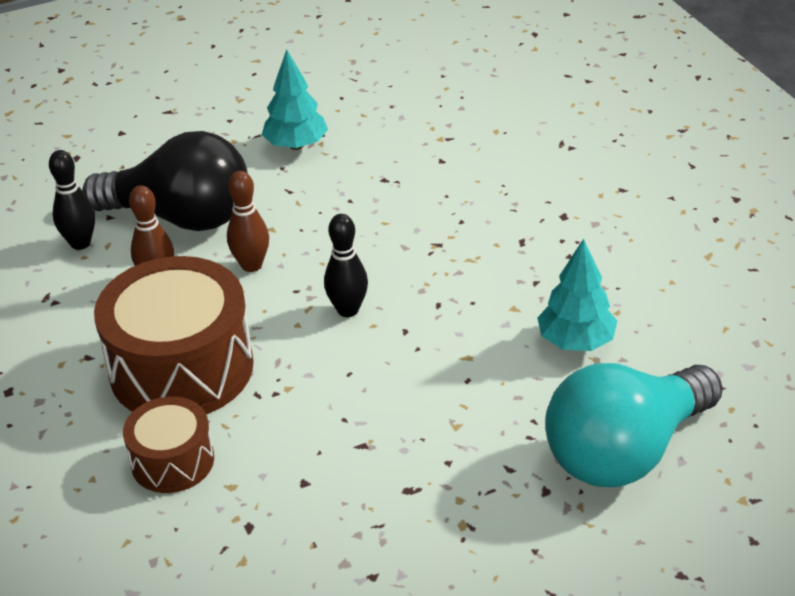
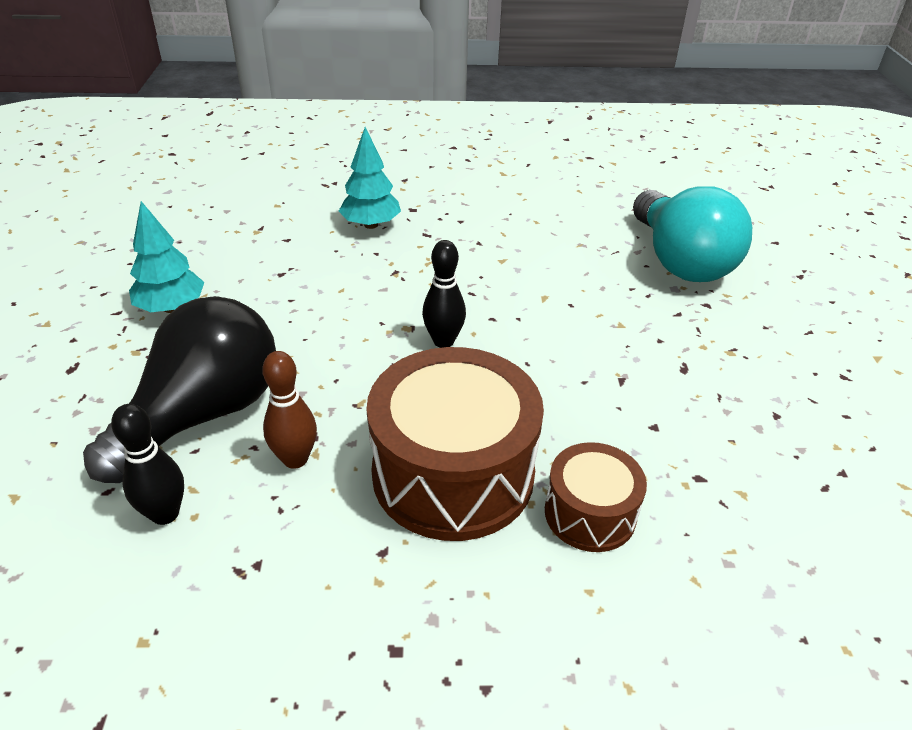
camera: 70 degrees left, 0 degrees up
brown bowling pin [227,171,269,272] -> none
turquoise tree [537,239,617,351] -> turquoise tree moved to [339,127,401,229]

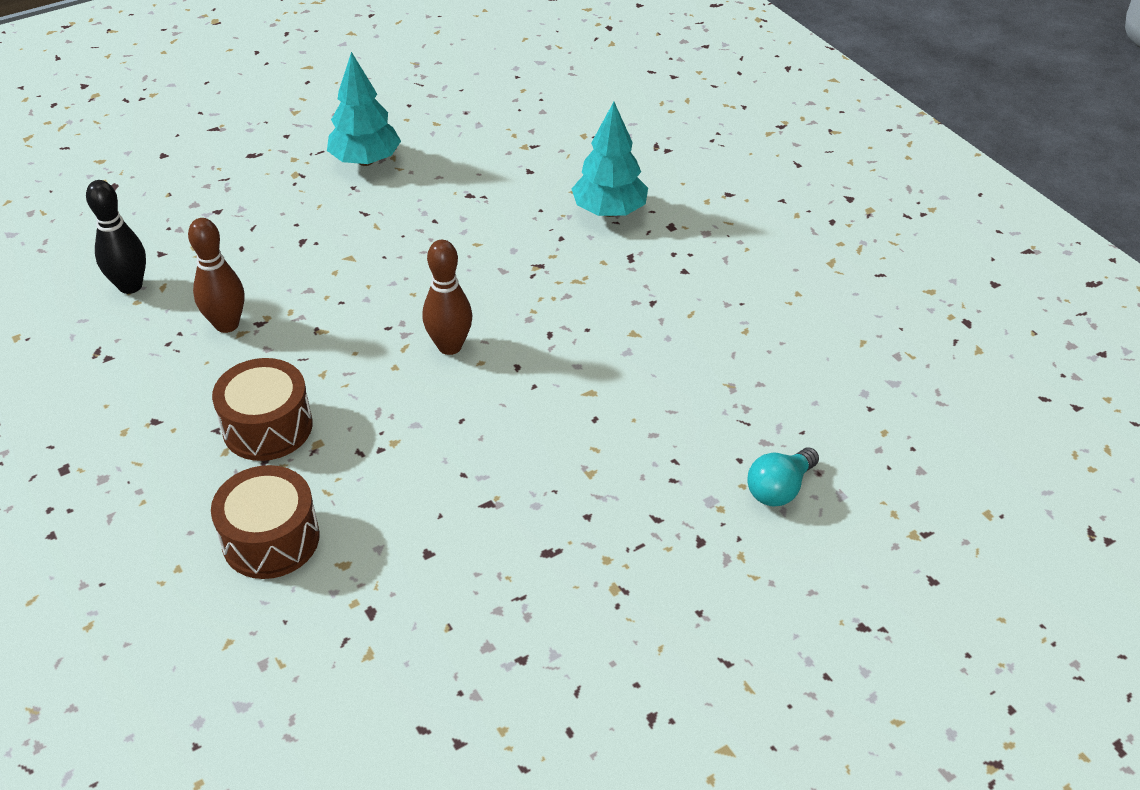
camera: 60 degrees right, 5 degrees up
black light bulb [83,296,276,483] -> none
brown drum [366,347,544,541] -> brown drum [212,358,313,461], size x0.54
black bowling pin [422,240,466,348] -> brown bowling pin [423,240,472,355]
turquoise light bulb [633,186,752,282] -> turquoise light bulb [748,448,819,506], size x0.40

